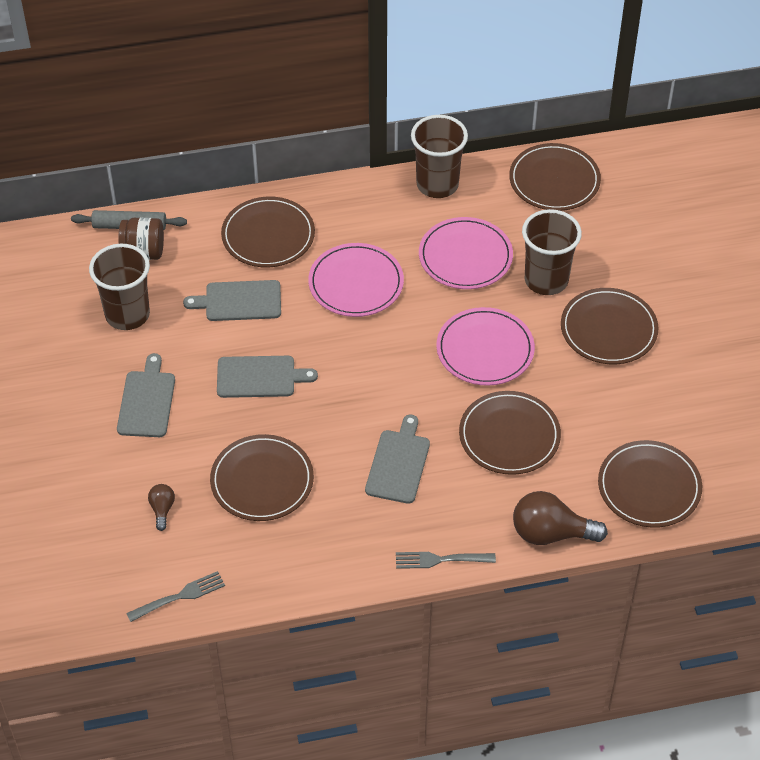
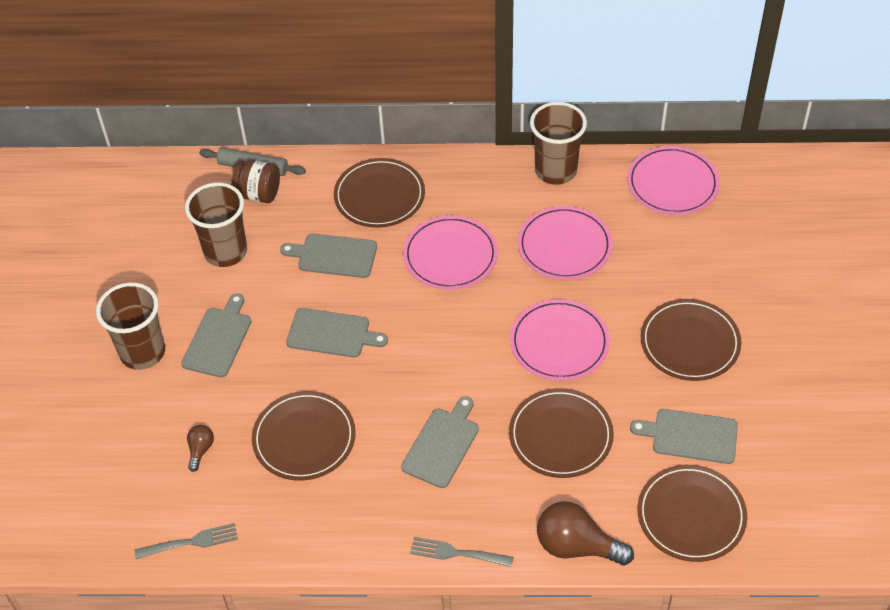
camera: 15 degrees right, 0 degrees up
brown plate [509,143,601,211] -> pink plate [627,146,720,215]
brown cup [522,209,582,295] -> brown cup moved to [96,282,165,370]
none -> grey cutting board [630,409,738,464]

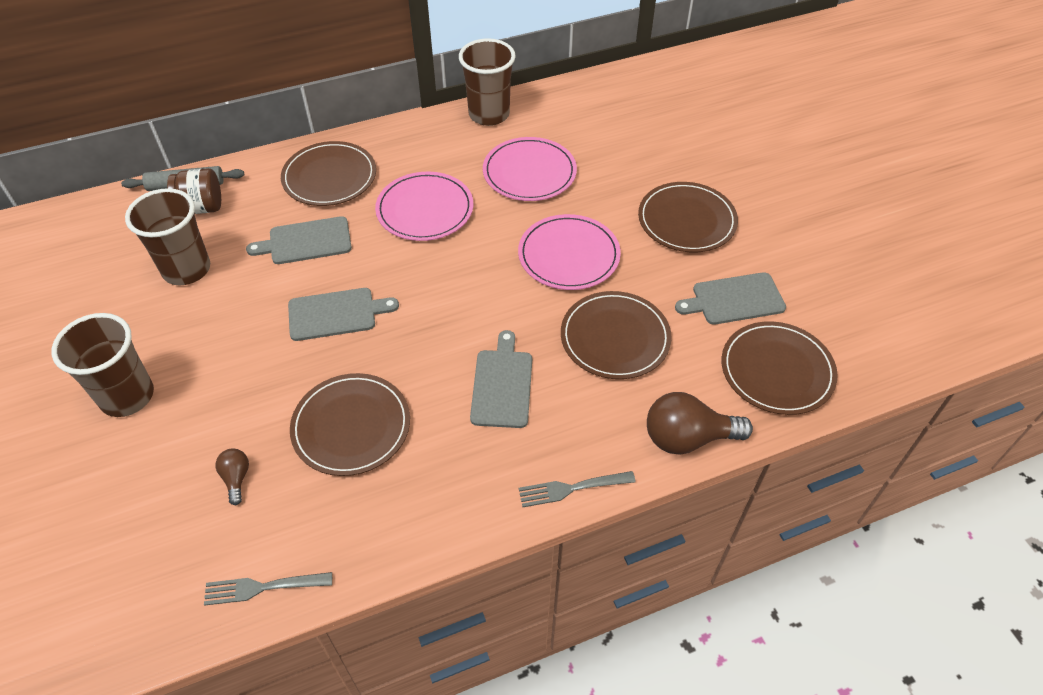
camera: 25 degrees left, 0 degrees up
grey fork [135,523,238,559] -> grey fork turned 150 degrees counterclockwise [204,572,332,606]
grey cutting board [181,293,252,377] -> none
pink plate [627,146,720,215] -> none

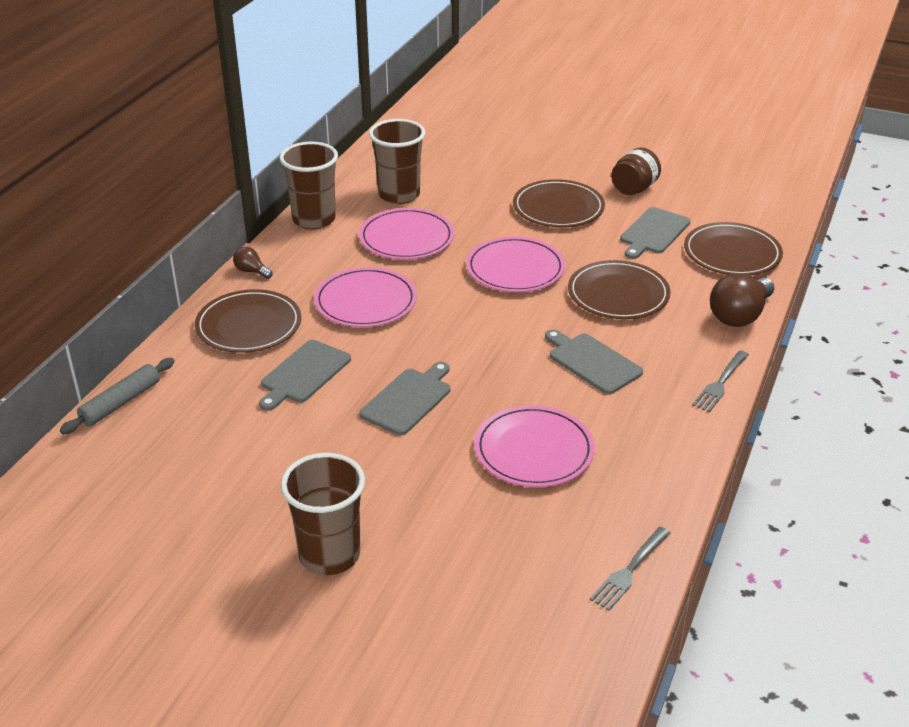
camera: 45 degrees left, 15 degrees down
brown cup [125,188,210,285] -> brown cup moved to [369,119,425,204]
brown jar [167,168,221,214] -> brown jar moved to [611,147,661,195]
brown light bulb [215,448,249,505] -> brown light bulb moved to [233,247,273,279]
brown plate [290,373,410,476] -> pink plate [474,405,595,487]

